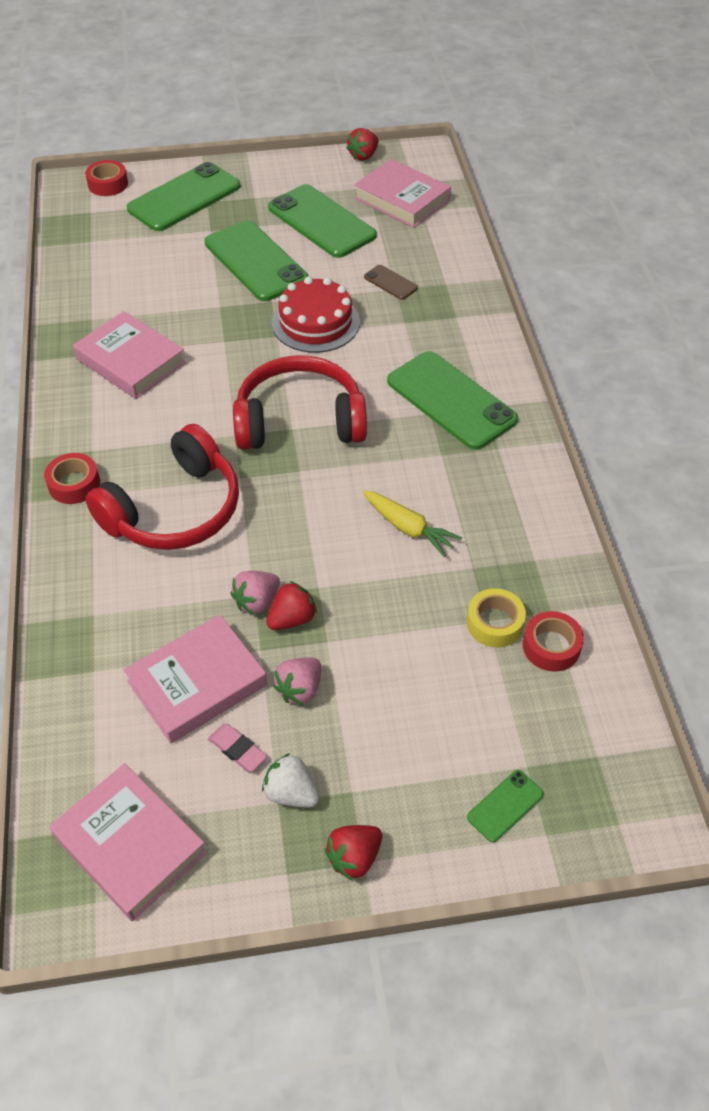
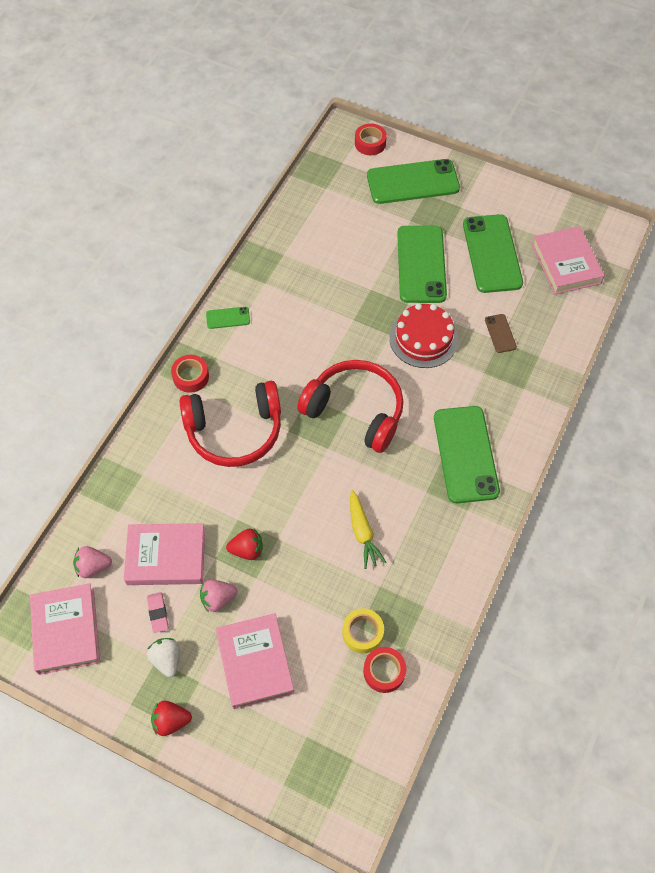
camera: 35 degrees right, 10 degrees up
pink book [73,311,186,399] -> pink book moved to [216,613,294,709]
pink strawberry [231,571,280,615] -> pink strawberry moved to [73,546,112,578]
red strawberry [346,128,378,161] -> none
green phone [467,770,544,842] -> green phone moved to [206,307,250,329]

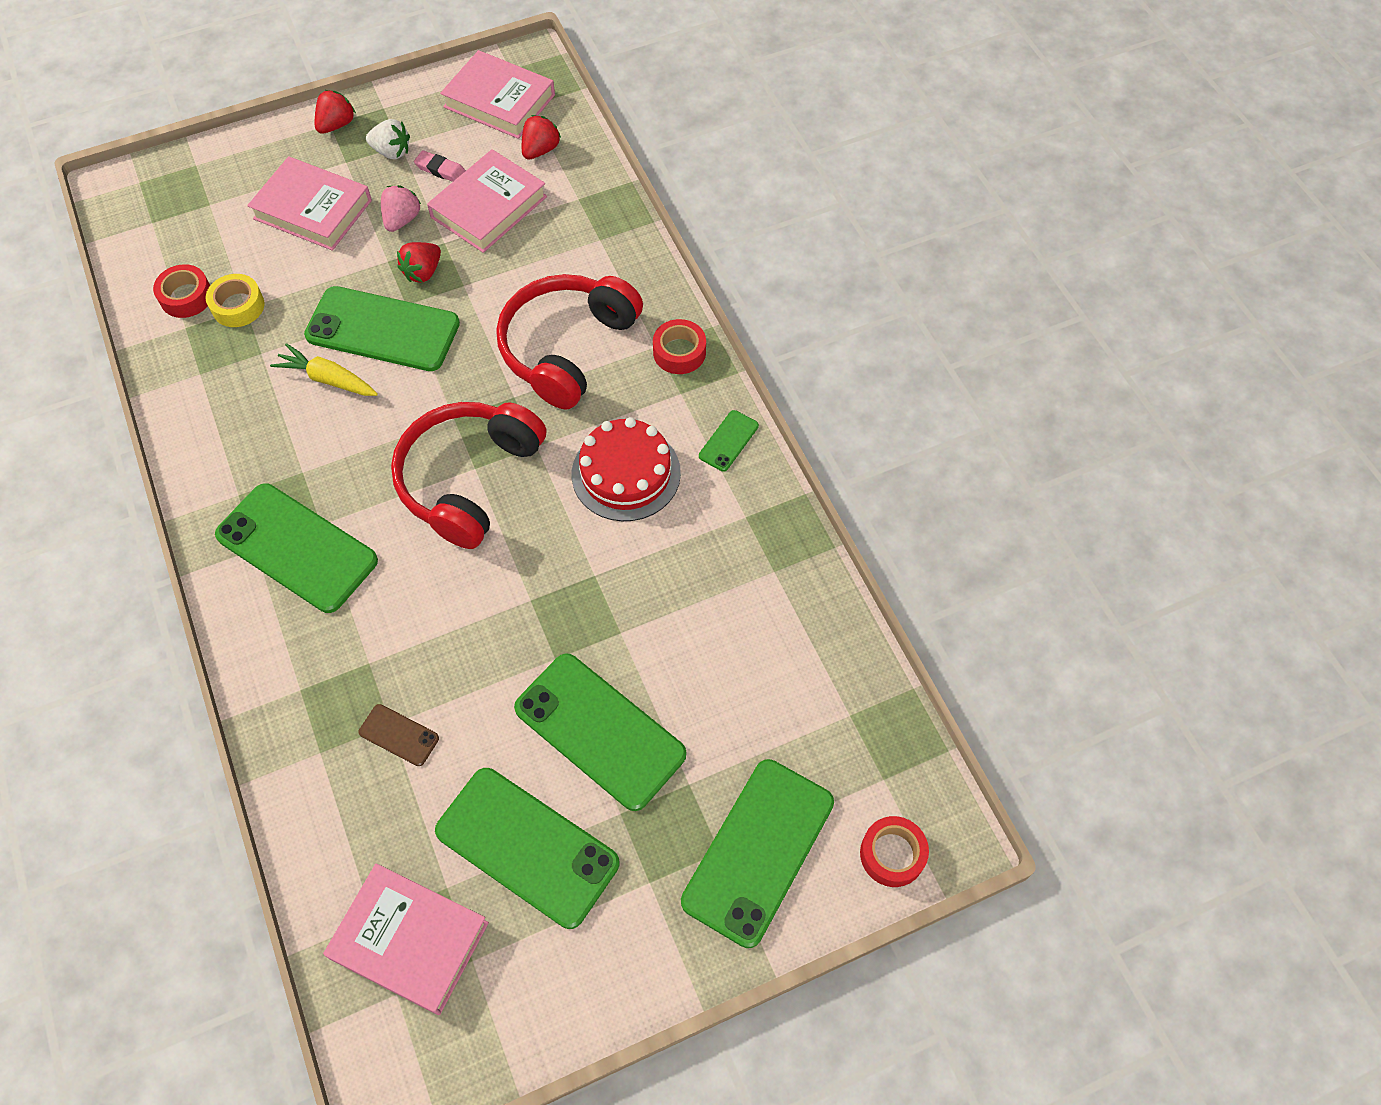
camera: 130 degrees right, 0 degrees up
pink strawberry [73,546,112,578] -> red strawberry [522,115,561,160]
red headphones [297,360,404,453] -> red headphones turned 135 degrees clockwise [391,402,546,549]
red cake [389,303,458,368] -> red cake moved to [572,417,681,521]
none -> green phone [304,286,460,371]

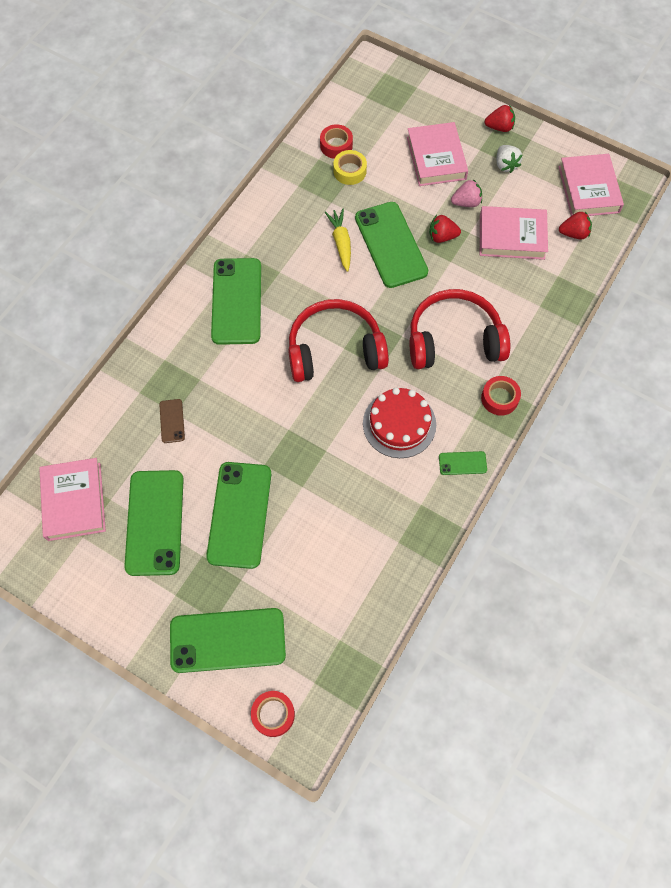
camera: 55 degrees right, 5 degrees up
pink eraser [414,150,466,182] -> none

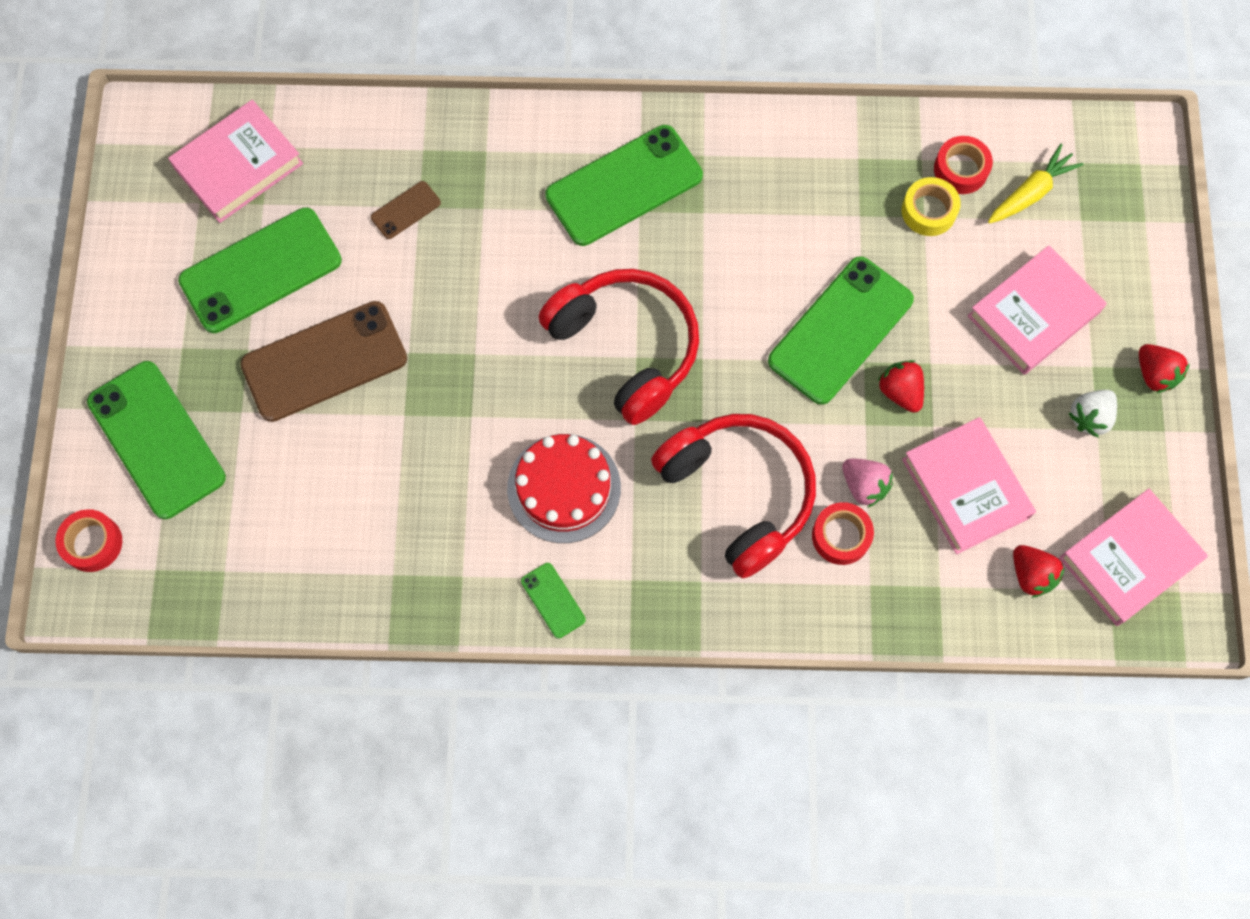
camera: 60 degrees right, 5 degrees up
green phone [206,462,271,569] -> brown phone [240,301,407,422]
yellow carrot [325,208,351,272] -> yellow carrot moved to [988,144,1083,224]
pink strawberry [451,179,482,207] -> pink strawberry moved to [842,459,893,508]
red tape [481,376,521,416] -> red tape moved to [812,502,874,565]

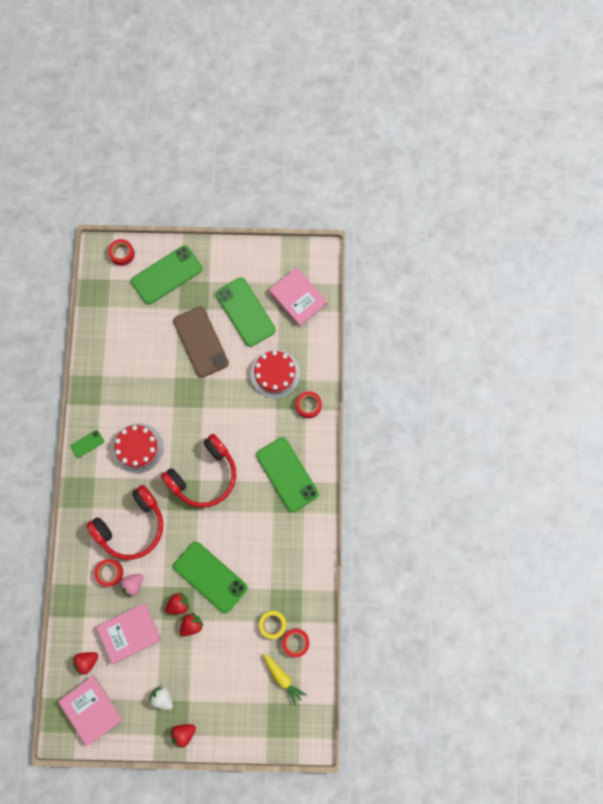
camera: 90 degrees right, 5 degrees up
brown phone [371,181,441,239] -> red cake [250,350,300,398]
pink book [967,245,1107,375] -> none
none -> red strawberry [180,613,203,636]
none -> red tape [296,391,322,418]

